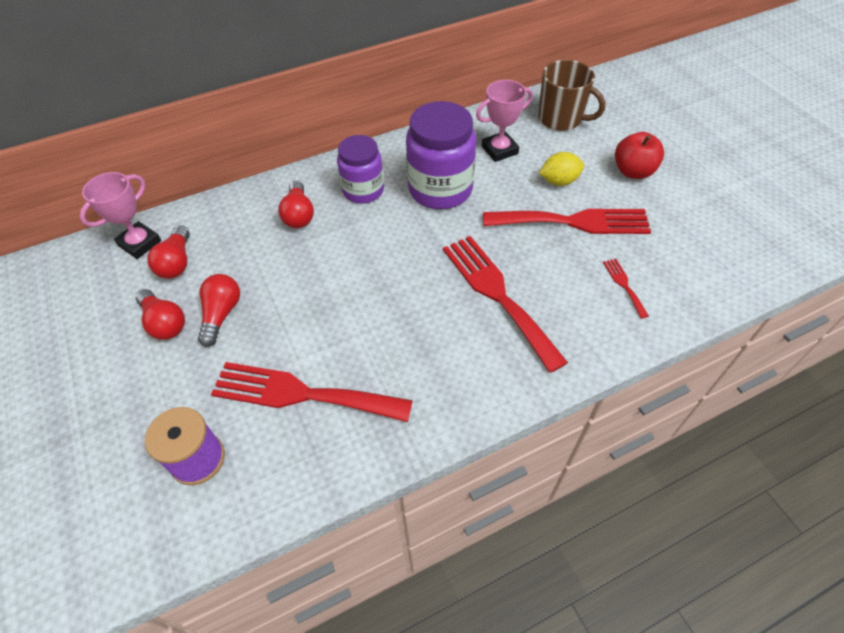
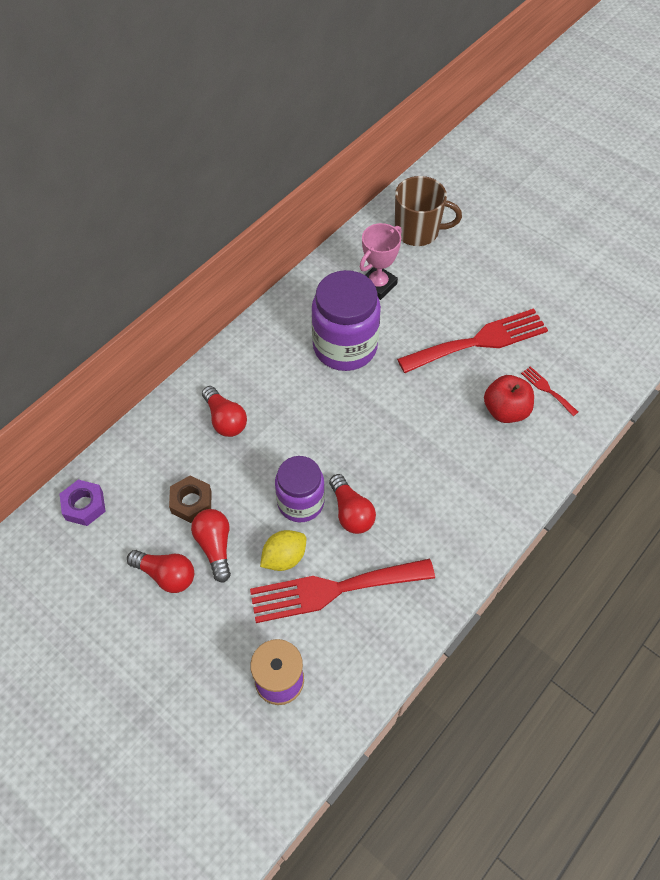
camera: 25 degrees left, 5 degrees up
pink trophy [80,172,161,259] -> purple nut [60,480,106,526]
red light bulb [147,226,190,279] -> red light bulb moved to [329,474,376,534]
purple jar [337,135,384,204] -> purple jar moved to [275,456,325,522]
red fork [443,236,568,373] -> none
yellow lemon [539,152,584,186] -> yellow lemon moved to [260,530,306,571]
red apple [615,132,664,179] -> red apple moved to [484,375,534,423]
none -> brown nut [169,476,212,523]

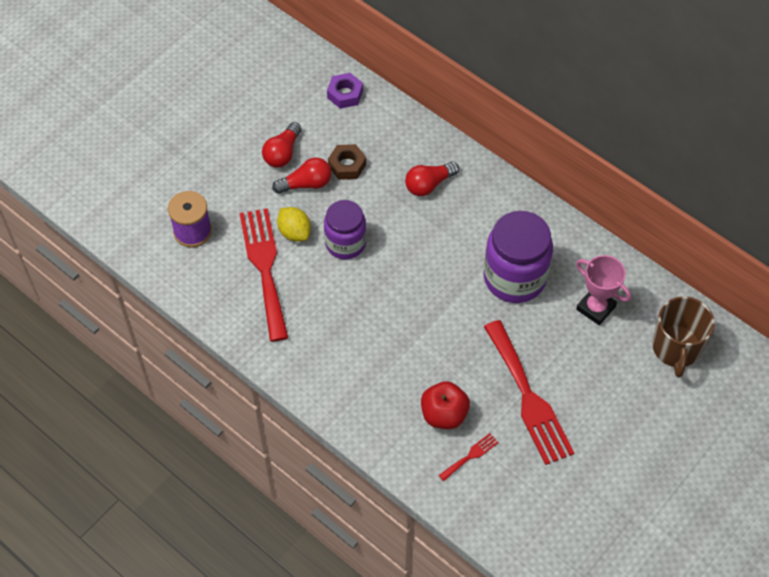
camera: 90 degrees right, 0 degrees up
red light bulb [329,474,376,534] -> none

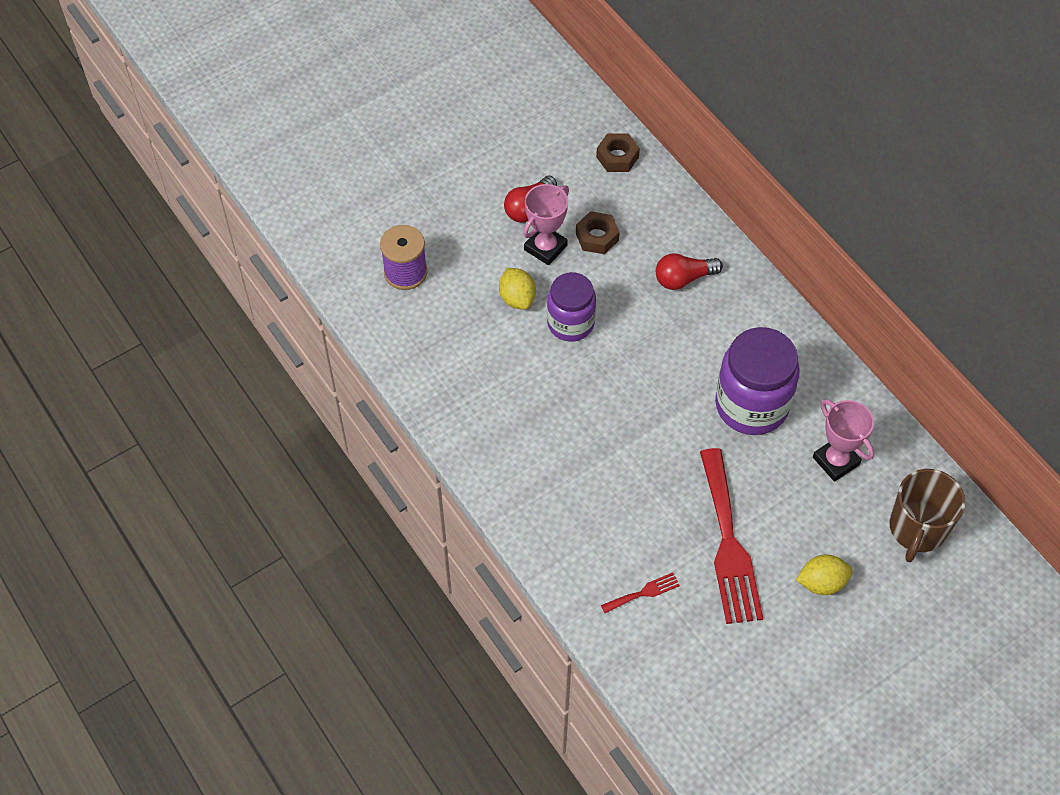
camera: 15 degrees right, 0 degrees up
red fork [239,208,288,342] -> none
red light bulb [272,158,331,194] -> pink trophy [523,184,569,265]
purple nut [327,73,363,109] -> brown nut [596,133,640,172]
red apple [421,381,470,429] -> none
none -> yellow lemon [796,554,853,595]

